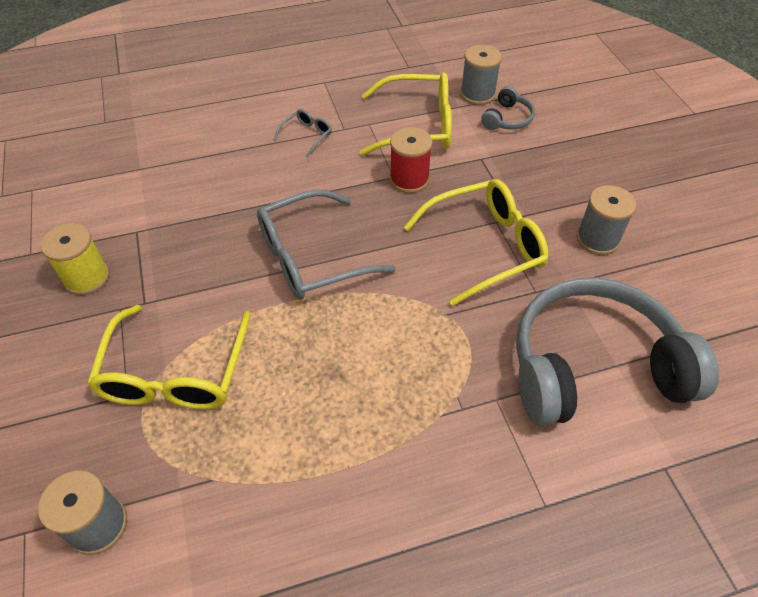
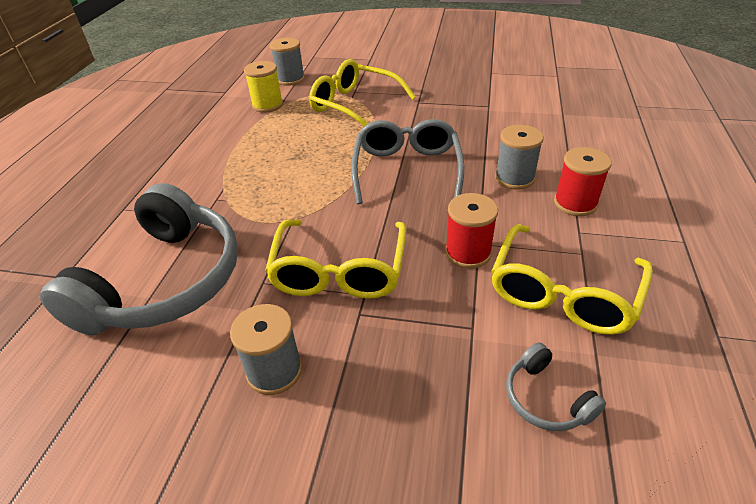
camera: 120 degrees right, 10 degrees down
yellow spool [41,223,109,295] -> yellow spool moved to [244,61,283,113]
grey glasses [273,109,332,158] -> red spool [554,147,612,216]
grey spool [460,45,502,105] -> grey spool moved to [495,125,544,190]

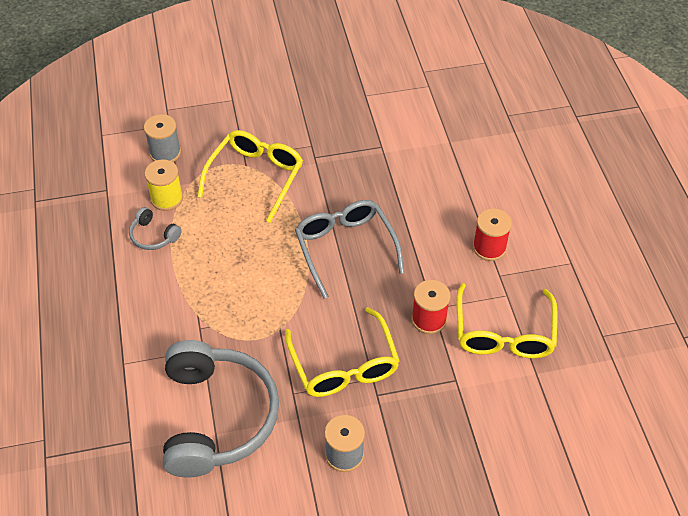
camera: 25 degrees left, 10 degrees up
yellow glasses [309,59,416,127] -> yellow glasses turned 105 degrees clockwise [197,130,303,223]
grey spool [495,125,544,190] -> none
grey headphones [506,342,606,431] -> grey headphones moved to [129,207,182,250]

